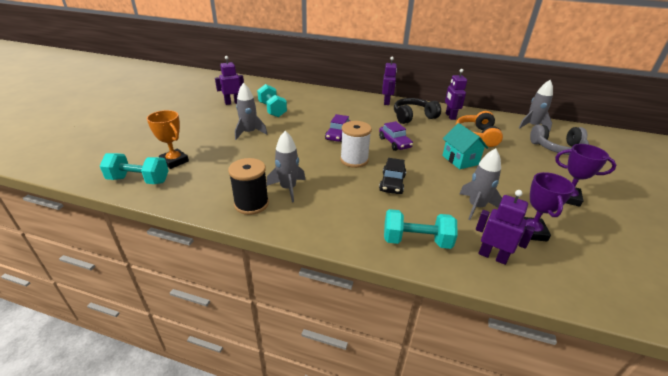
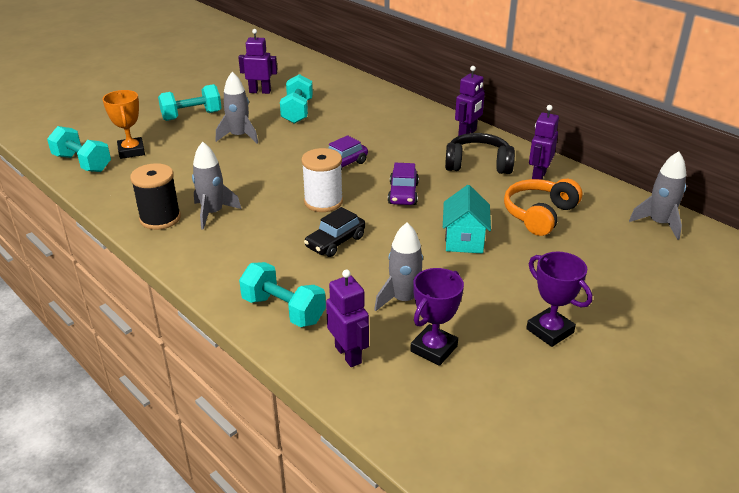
camera: 30 degrees right, 0 degrees up
grey headphones [530,125,589,155] -> none
none -> turquoise dumbbell [158,84,222,121]

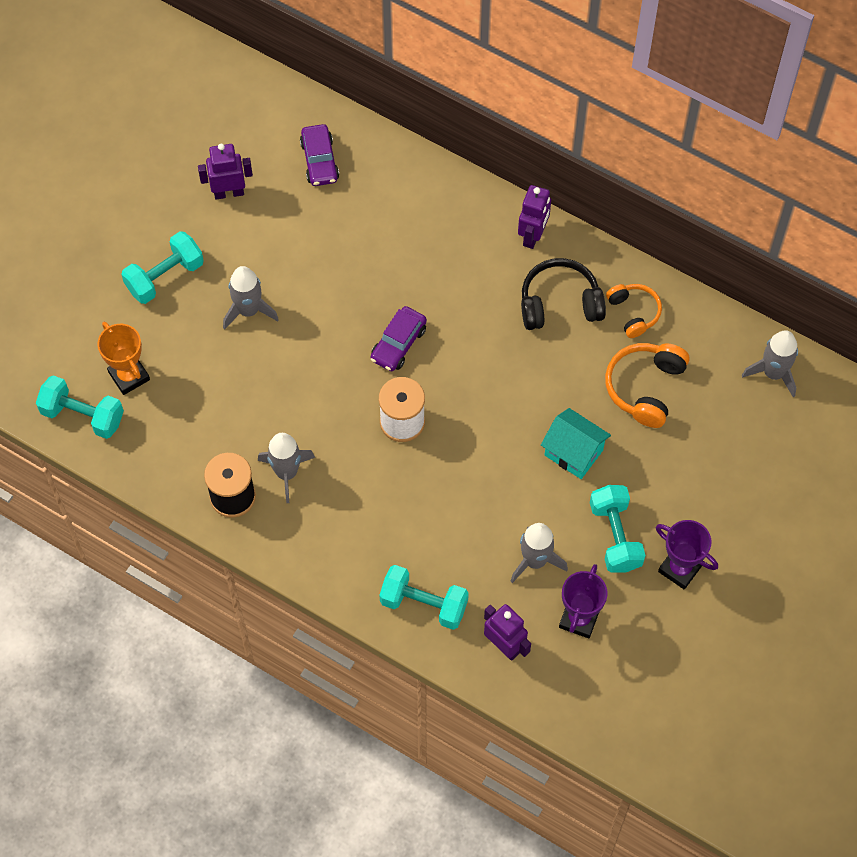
camera: 15 degrees left, 30 degrees up
turquoise dumbbell [280,74,313,124] -> turquoise dumbbell moved to [590,485,646,573]
black car [304,207,365,257] -> none
purple car [388,163,419,205] -> purple car moved to [300,124,339,186]
turquoise house [443,185,491,253] -> turquoise house turned 45 degrees counterclockwise [541,408,611,479]
purple robot [529,105,559,180] -> orange headphones [606,284,662,338]

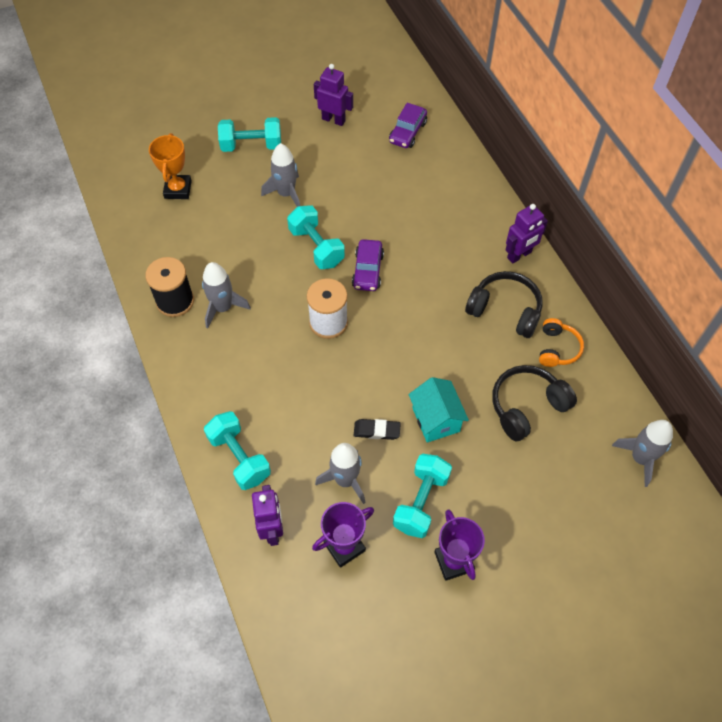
camera: 35 degrees right, 5 degrees down
turquoise dumbbell [36,375,124,439] -> turquoise dumbbell moved to [287,205,345,269]
purple car [370,306,427,372] -> purple car turned 60 degrees counterclockwise [352,239,384,291]
orange headphones [605,343,689,428] -> black headphones [492,365,577,441]
none -> black eraser [354,419,401,440]

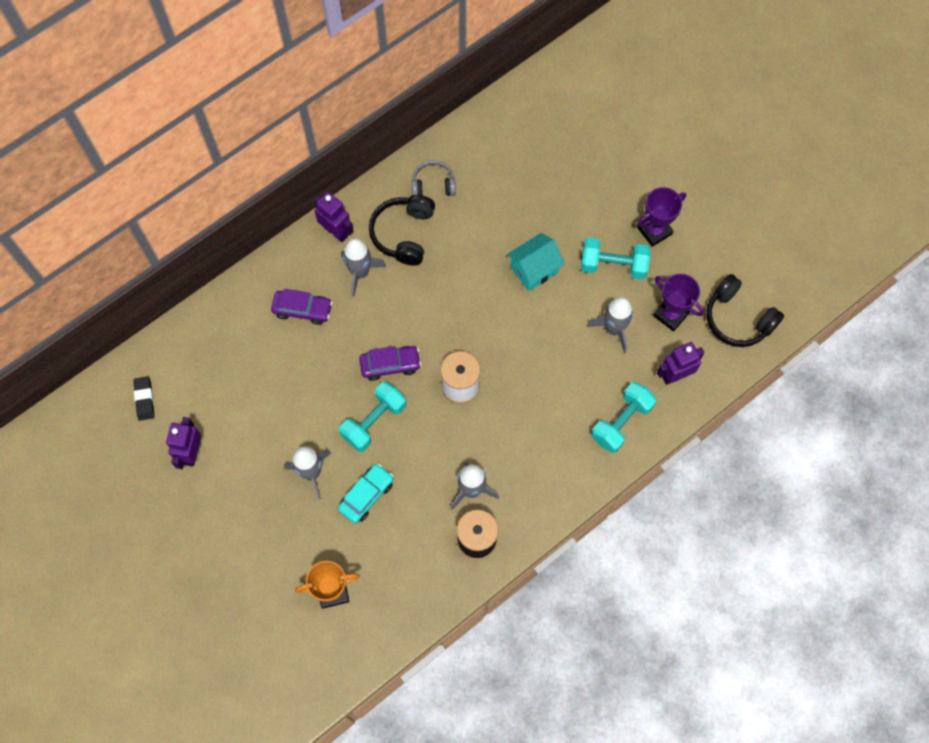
camera: 105 degrees left, 10 degrees up
turquoise dumbbell [218,117,281,152] -> none
black eraser [354,419,401,440] -> black eraser moved to [133,376,155,421]
purple car [389,103,427,148] -> purple car moved to [271,289,333,325]
black headphones [492,365,577,441] -> black headphones moved to [706,274,784,347]
orange headphones [539,318,584,367] -> grey headphones [411,160,456,196]
grey rocket [612,420,673,487] -> grey rocket moved to [341,238,386,297]
none -> turquoise car [338,463,394,523]

